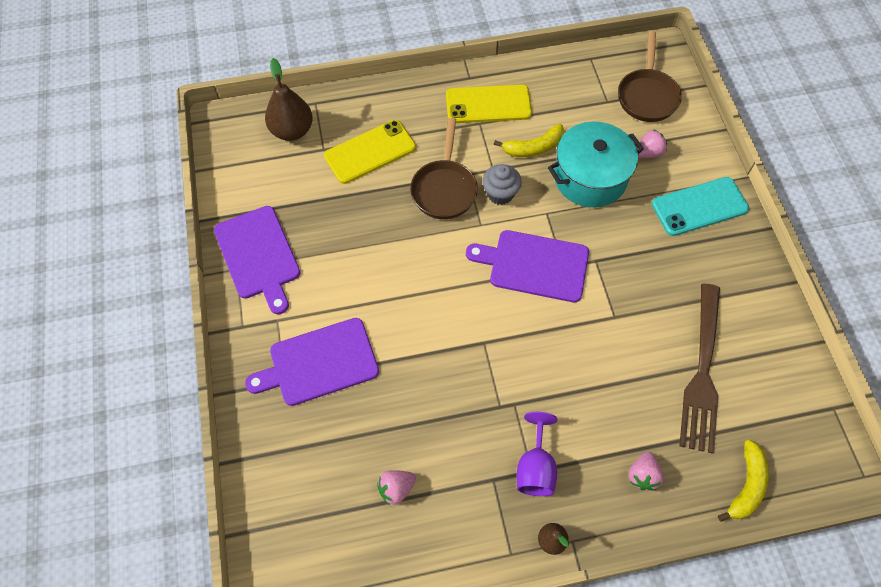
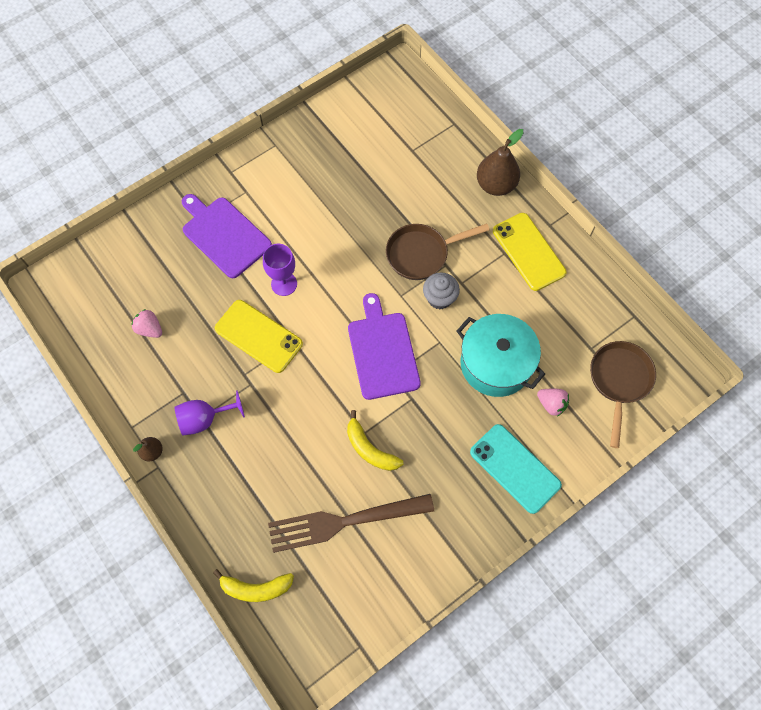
camera: 65 degrees right, 5 degrees up
purple cutting board [214,206,300,314] -> none
brown pear [265,58,313,141] -> brown pear moved to [477,129,524,196]
yellow phone [324,120,416,184] -> yellow phone moved to [215,300,303,373]
yellow banana [494,124,564,157] -> yellow banana moved to [347,410,403,471]
brown pan [618,31,682,122] -> brown pan turned 120 degrees clockwise [590,341,656,448]
pink strawberry [629,452,664,491] -> none
none -> purple goblet [263,244,297,296]

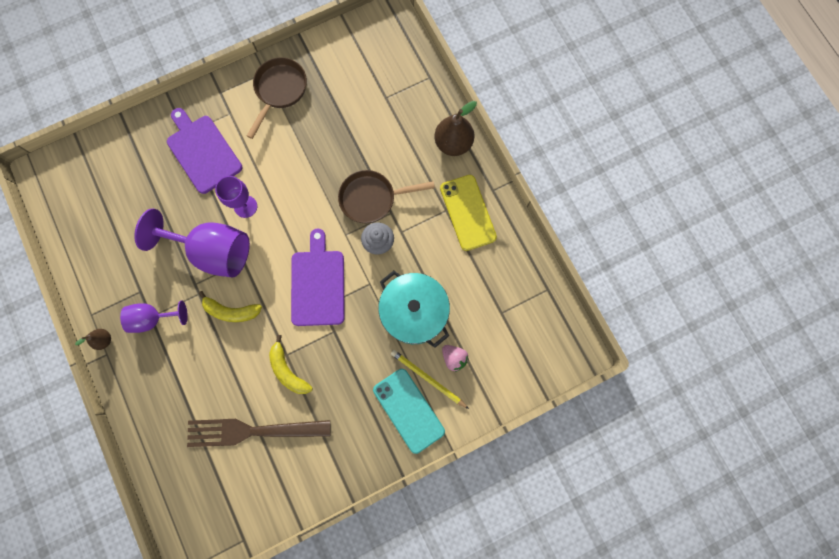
camera: 10 degrees right, 10 degrees up
pink strawberry [132,309,162,338] -> none
yellow banana [213,569,294,602] -> yellow banana moved to [198,291,262,322]
yellow phone [215,300,303,373] -> purple goblet [134,208,250,277]
brown pan [590,341,656,448] -> brown pan moved to [247,57,307,139]
none -> yellow pencil [391,350,469,409]

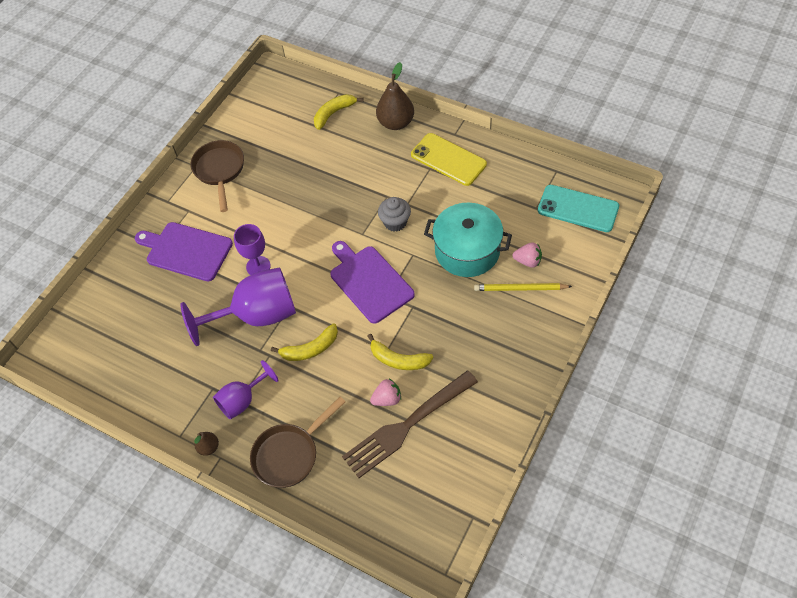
camera: 30 degrees left, 20 degrees down
brown pan [338,170,435,223] -> brown pan moved to [250,396,346,488]
turquoise phone [373,369,445,454] -> turquoise phone moved to [538,185,619,232]
none -> yellow banana [314,94,364,130]
none -> pink strawberry [370,379,401,406]

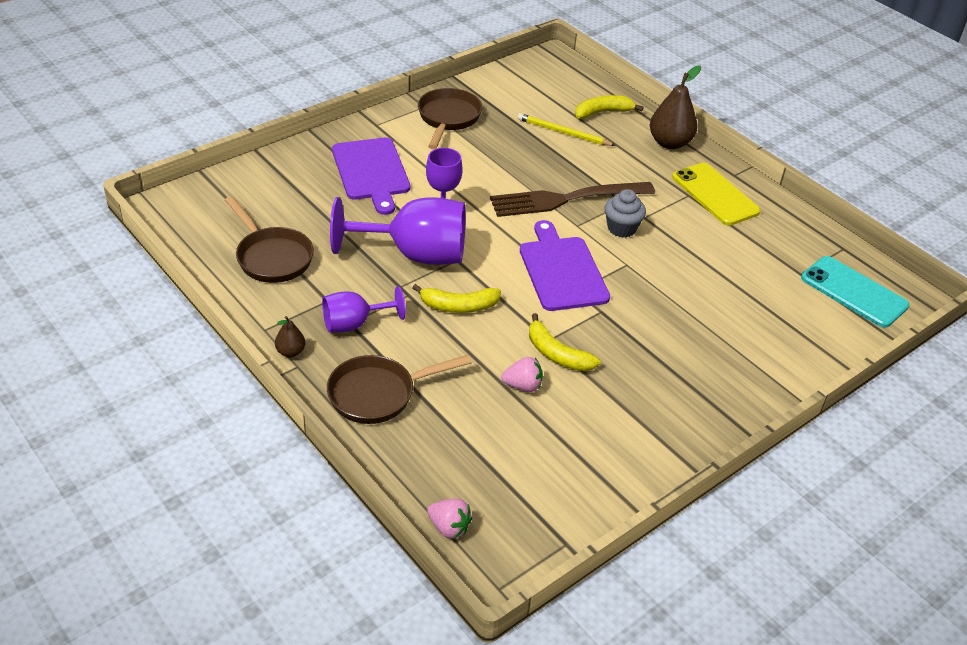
camera: 15 degrees right, 15 degrees down
purple cutting board [135,222,233,282] -> purple cutting board turned 150 degrees counterclockwise [332,138,410,215]
brown fork [342,370,478,478] -> brown fork moved to [490,182,655,217]
turquoise pot [424,203,512,277] -> none
yellow pencil [474,283,572,291] -> yellow pencil moved to [517,113,616,146]
pink strawberry [512,242,542,268] -> pink strawberry moved to [427,499,472,539]
none -> brown pan [225,196,314,283]

